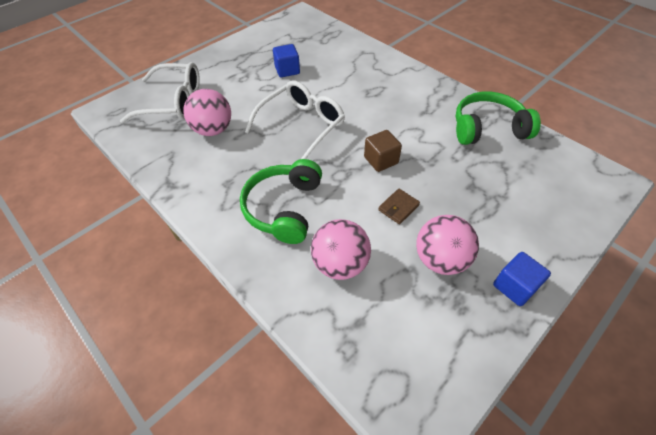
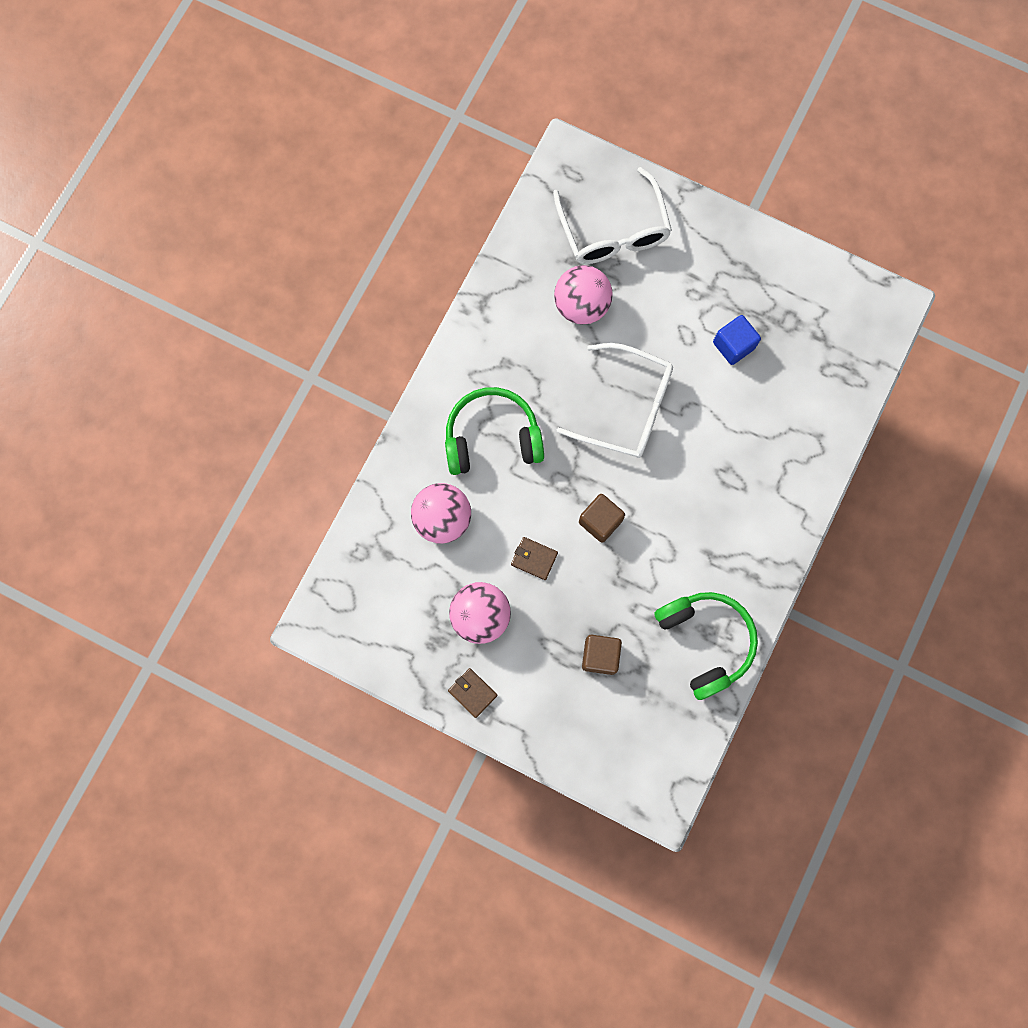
camera: 70 degrees right, 25 degrees up
blue cube [493,252,551,306] -> brown wallet [448,668,498,718]
none -> brown cube [582,635,622,675]

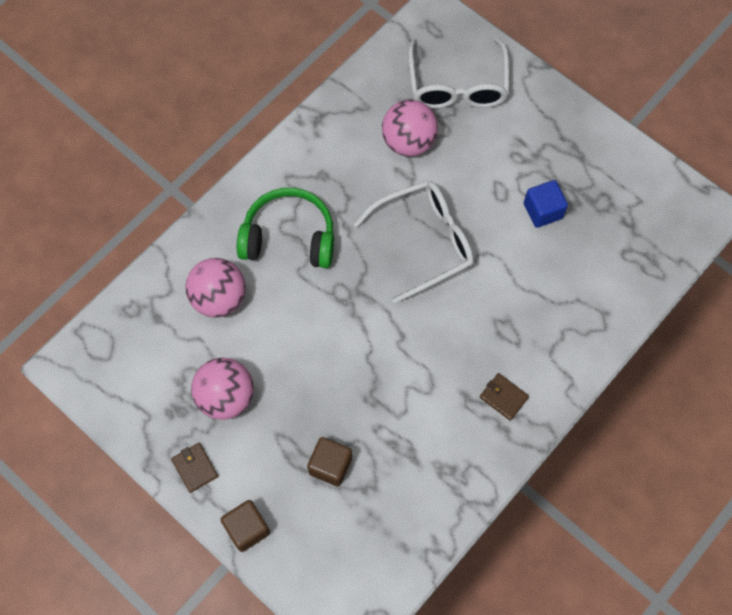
camera: 15 degrees right, 10 degrees down
brown wallet [511,537,558,580] -> brown wallet moved to [480,373,529,421]
white glasses [557,343,673,458] -> white glasses turned 60 degrees counterclockwise [353,180,474,304]
brown cube [579,494,625,543] -> brown cube moved to [220,500,270,552]
green headphones [654,592,758,700] -> none

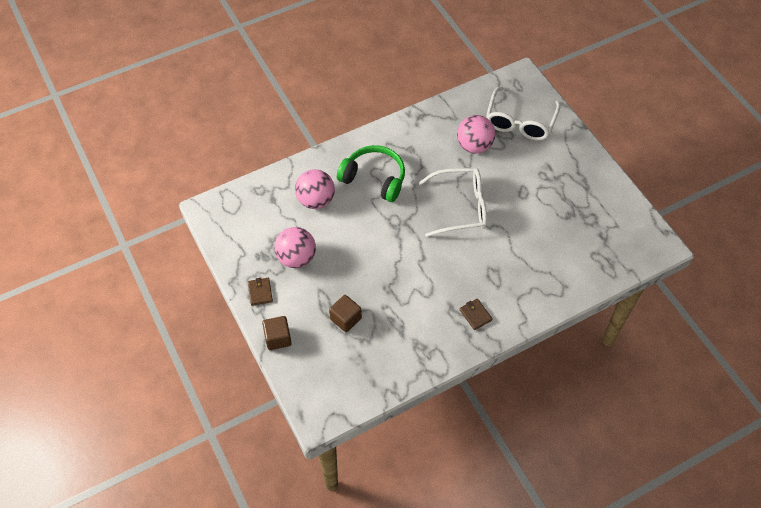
camera: 20 degrees right, 10 degrees down
blue cube [524,180,568,228] -> none

